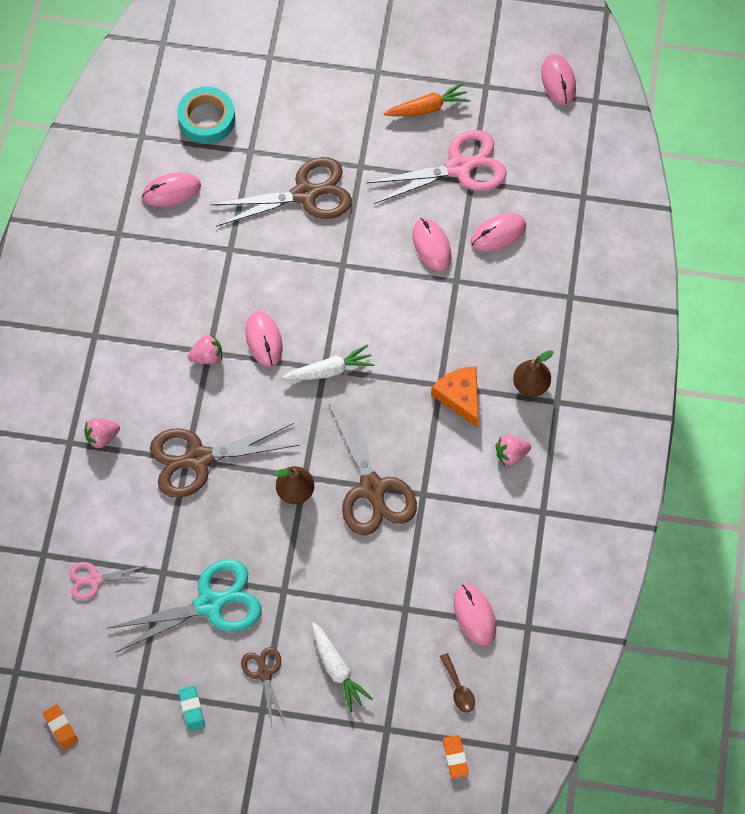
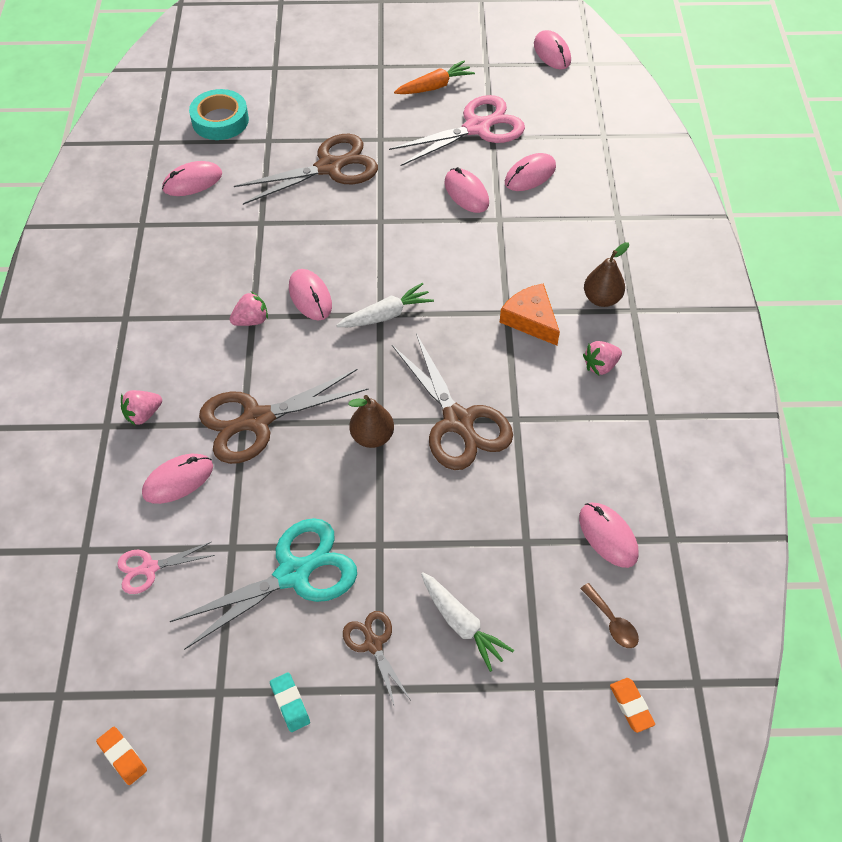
camera: 10 degrees left, 10 degrees down
none -> pink mouse [142,454,213,504]

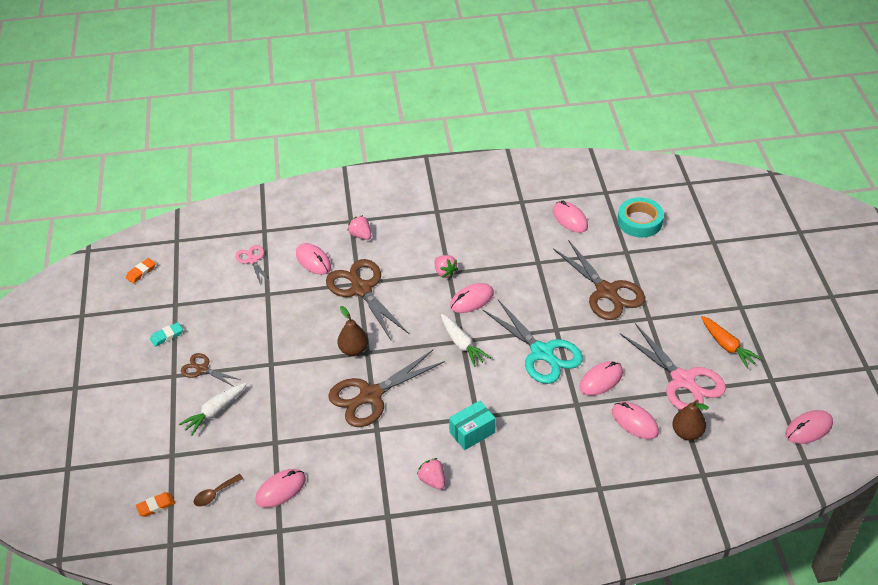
camera: 85 degrees right, 10 degrees down
turquoise scissors [170,518,357,650] -> turquoise scissors moved to [482,300,583,384]
brown scissors [343,611,410,707] -> brown scissors turned 120 degrees counterclockwise [181,353,241,387]
orange cheese [500,283,560,346] -> turquoise box [449,401,496,450]
brown pear [584,242,629,307] -> brown pear moved to [672,400,709,440]

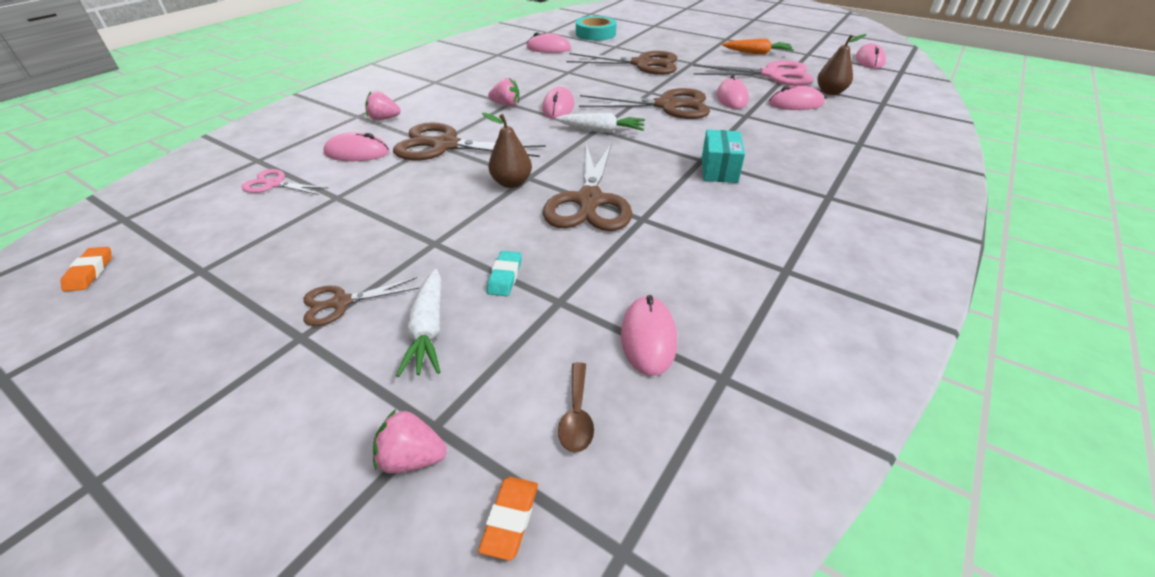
camera: 50 degrees left, 5 degrees down
turquoise eraser [150,322,183,347] -> turquoise eraser moved to [487,251,522,296]
pink strawberry [417,458,445,490] -> pink strawberry moved to [373,409,447,473]
turquoise scissors [482,300,583,384] -> brown scissors [579,88,710,119]

